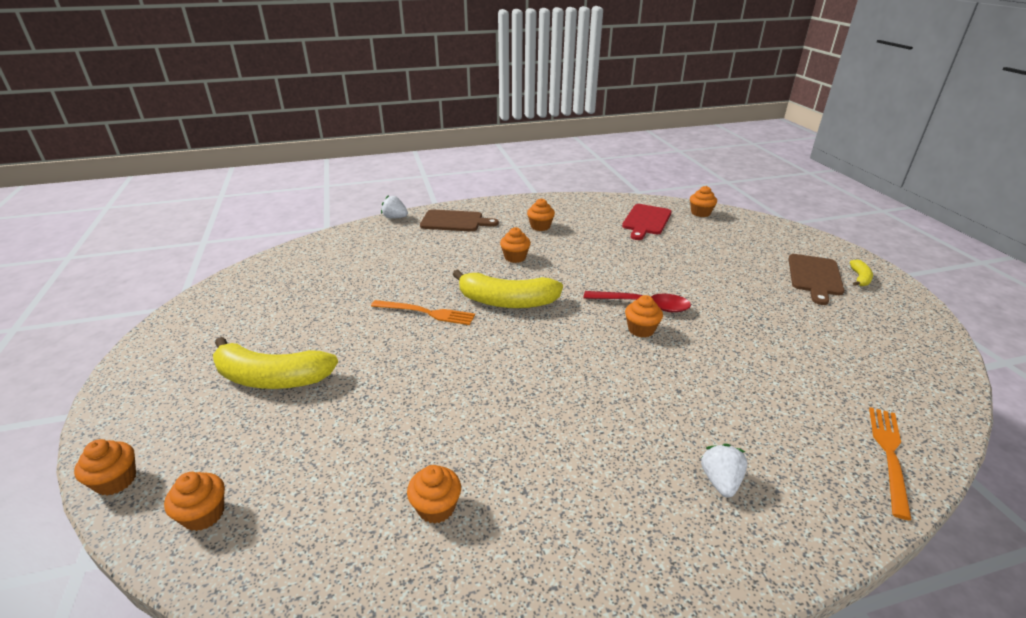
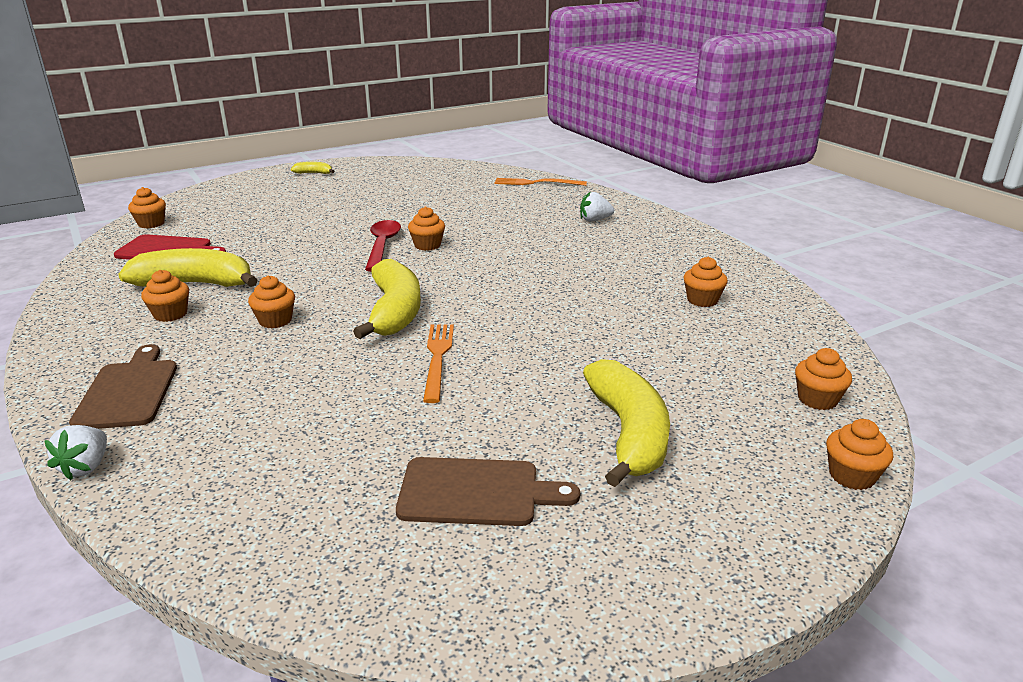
camera: 105 degrees left, 5 degrees down
brown cutting board [788,254,845,305] -> brown cutting board moved to [396,457,580,526]
none -> yellow banana [118,248,258,287]

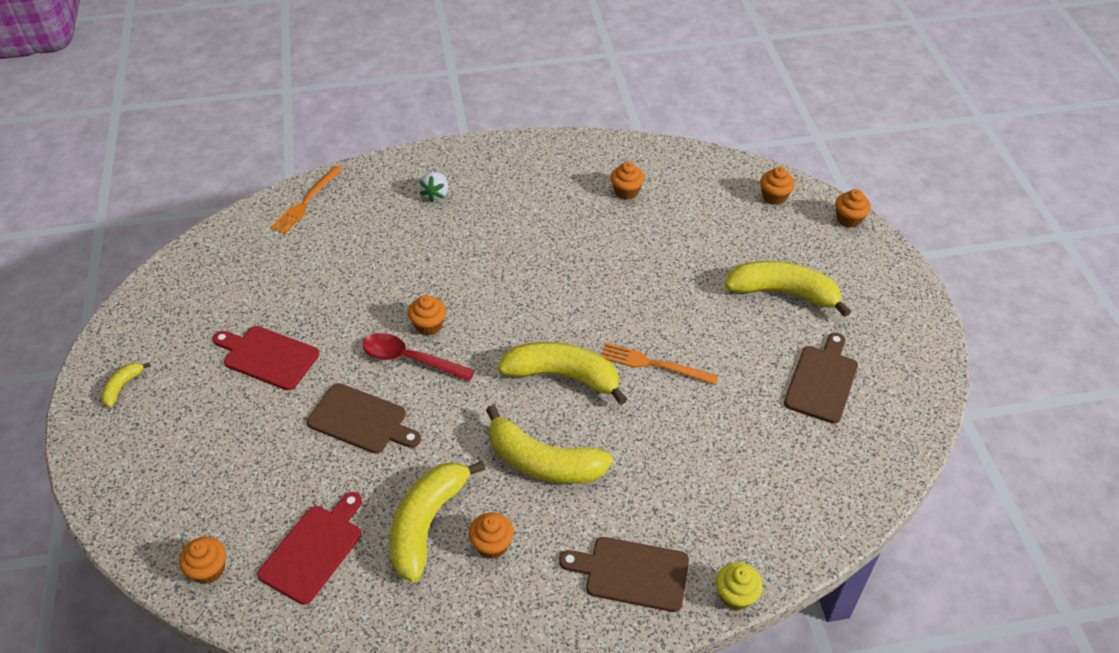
camera: 70 degrees left, 20 degrees up
white strawberry [44,425,107,480] -> yellow cupcake [716,562,763,611]
orange cupcake [248,275,295,329] -> yellow banana [486,405,613,484]
none -> red cutting board [213,326,319,390]
none -> brown cutting board [307,383,421,453]

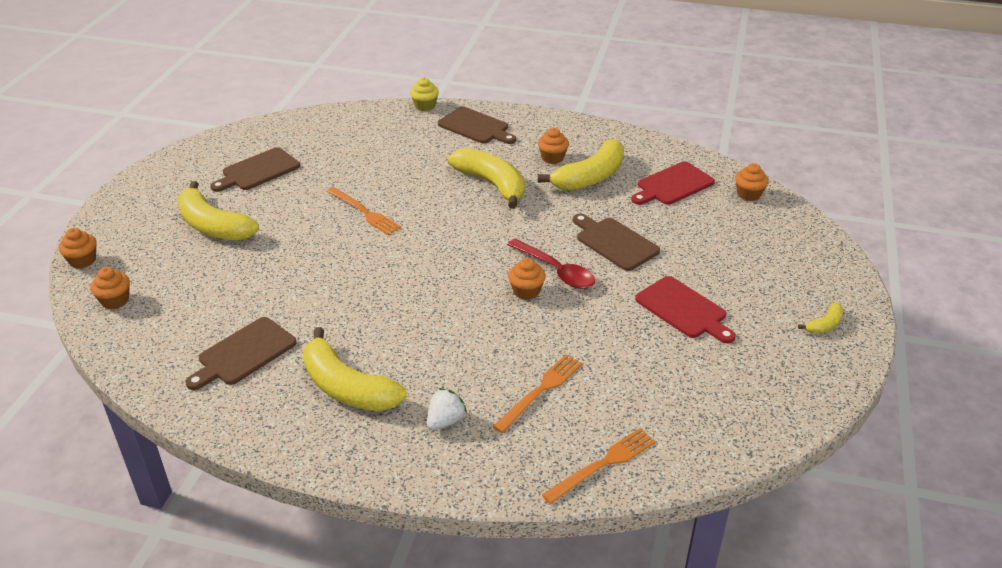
camera: 155 degrees left, 10 degrees down
yellow banana [498,342,627,405] -> yellow banana moved to [303,327,407,411]
orange cupcake [610,162,645,200] -> brown cutting board [185,317,297,390]
none -> orange fork [493,354,583,433]

